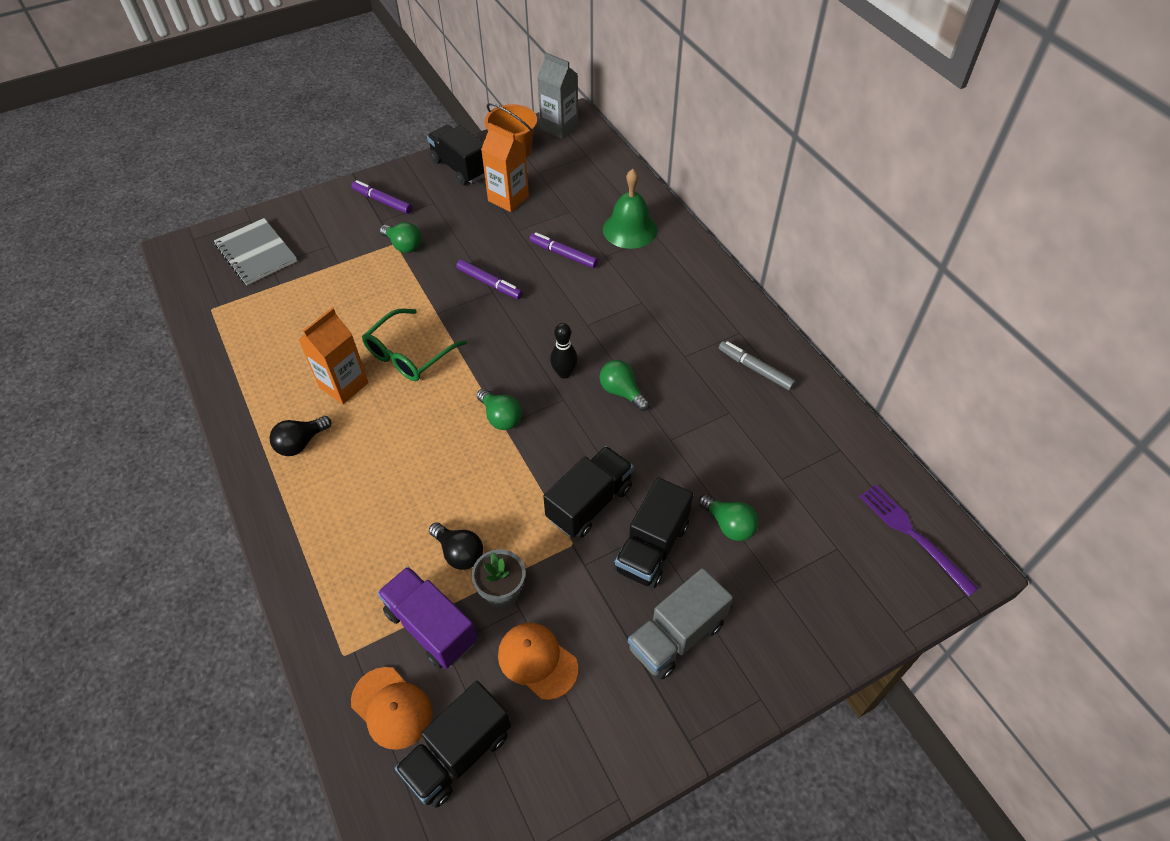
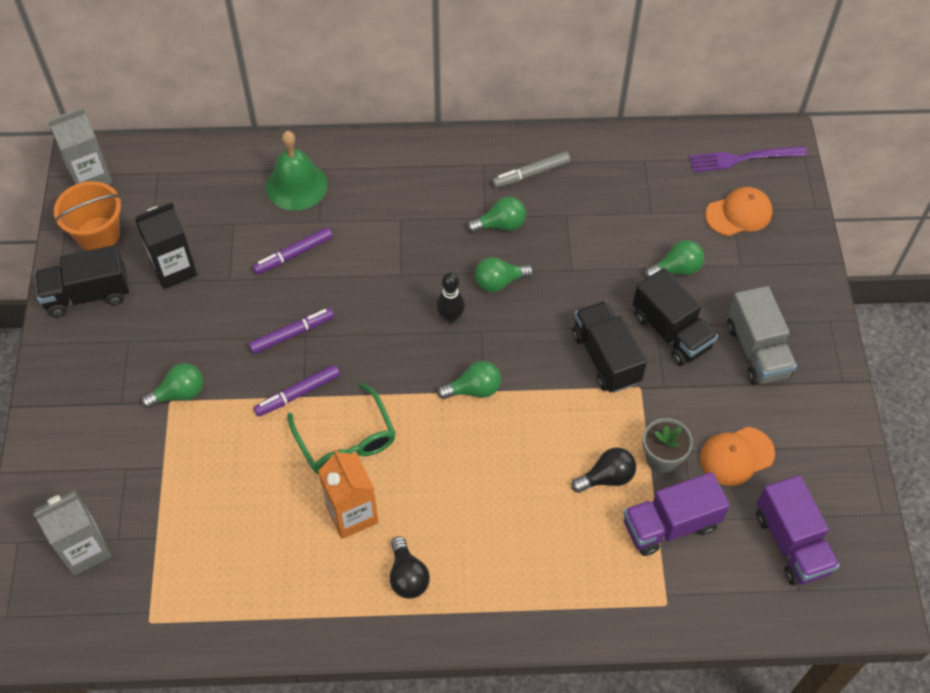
camera: 65 degrees left, 5 degrees up
grey notebook [214,218,297,285] -> grey carton [34,490,112,576]
orange cap [351,667,432,750] -> orange cap moved to [705,187,773,236]
purple marker [352,180,412,214] -> purple marker moved to [254,364,340,417]
black truck [395,681,511,808] -> purple truck [756,475,840,585]
orange carton [481,123,529,212] -> black carton [135,202,197,289]
none -> green light bulb [467,197,526,233]

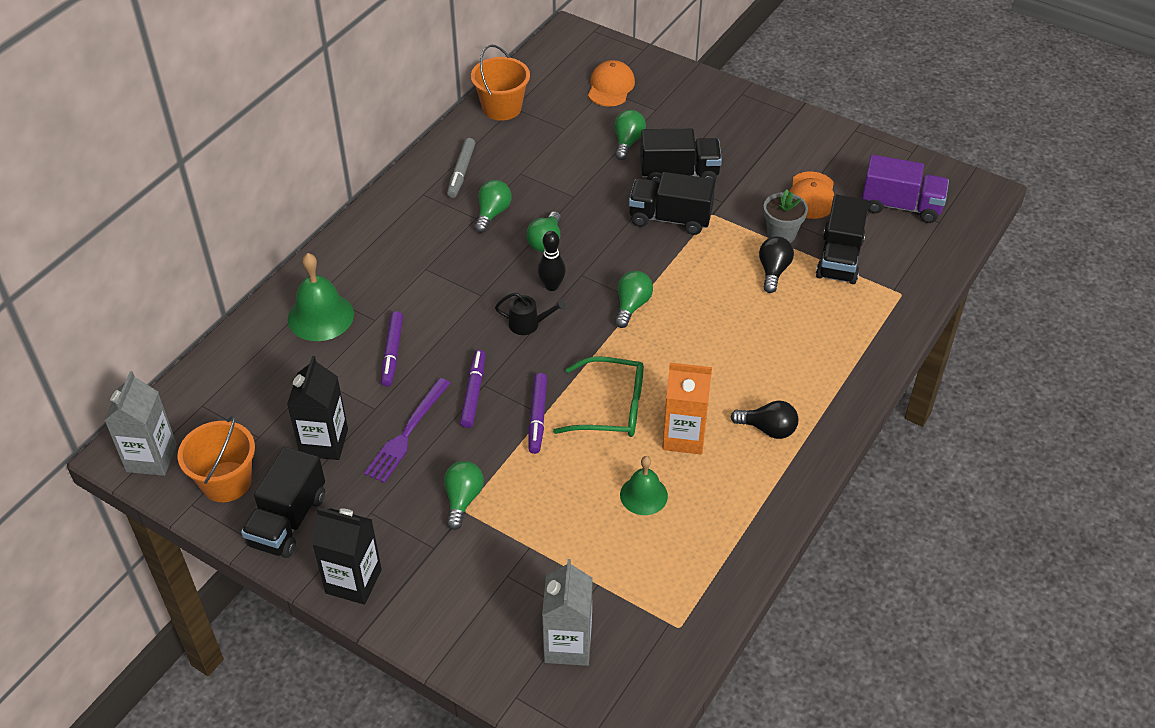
camera: 55 degrees left, 10 degrees down
purple truck [624,472,730,556] -> black truck [816,195,869,284]
purple fork [689,146,807,172] -> purple fork moved to [364,378,450,483]
grey truck [727,286,797,385] -> none
none -> black carton [312,507,382,605]
none -> orange bucket [471,45,530,121]
none -> black watering can [495,292,566,335]
none -> green bell [620,456,668,515]

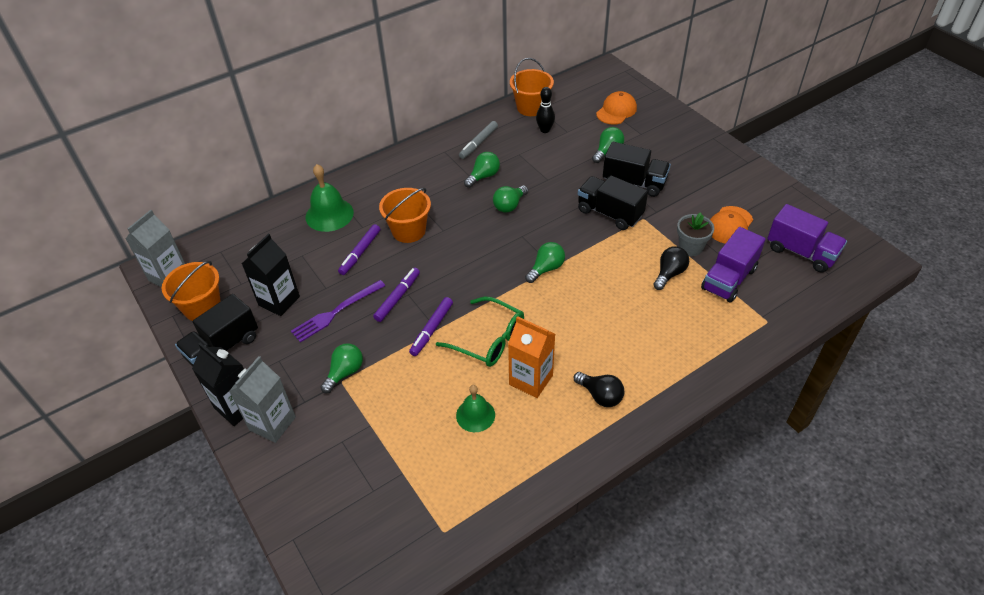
camera: 25 degrees right, 0 degrees up
black watering can [495,292,566,335] -> none
black bowling pin [538,231,566,291] -> black bowling pin moved to [536,87,555,133]
grey carton [542,559,593,666] -> grey carton moved to [229,356,296,443]
black truck [816,195,869,284] -> purple truck [701,227,766,303]
none -> orange bucket [379,188,431,243]

